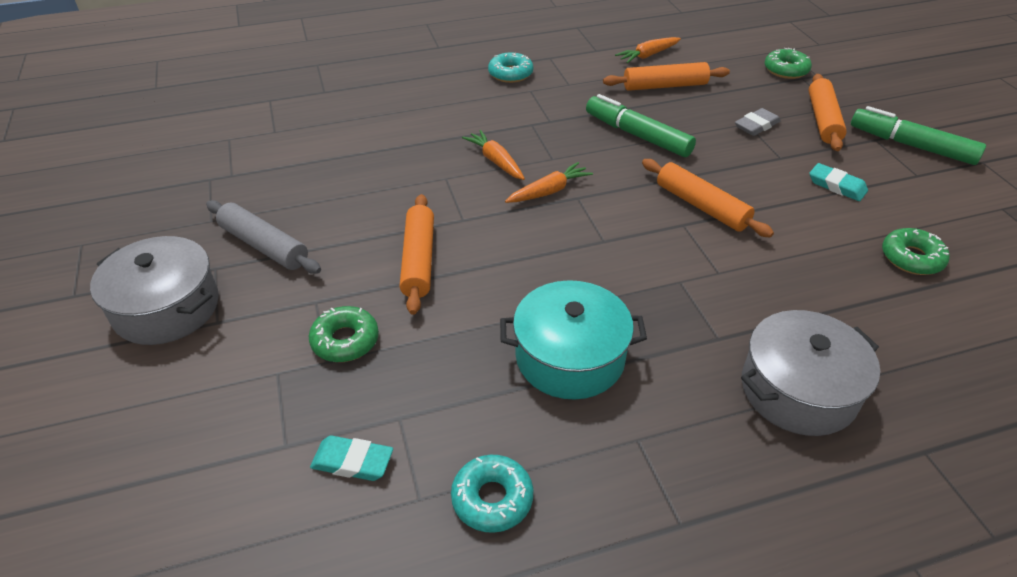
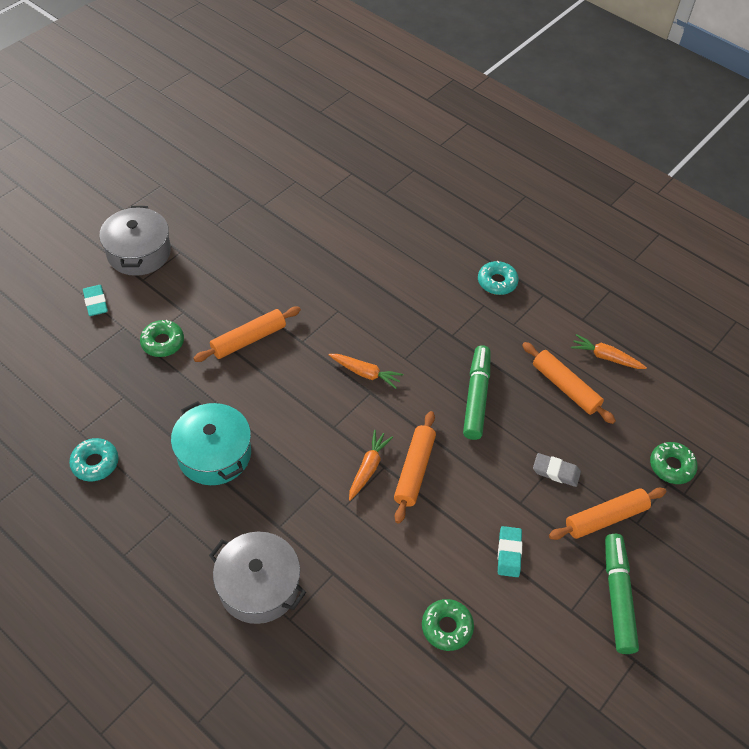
camera: 55 degrees right, 10 degrees up
grey rolling pin [206,200,321,274] -> none
turquoise eraser [310,436,393,481] -> turquoise eraser moved to [83,285,108,316]
orange carrot [462,130,525,180] -> orange carrot moved to [349,430,393,501]

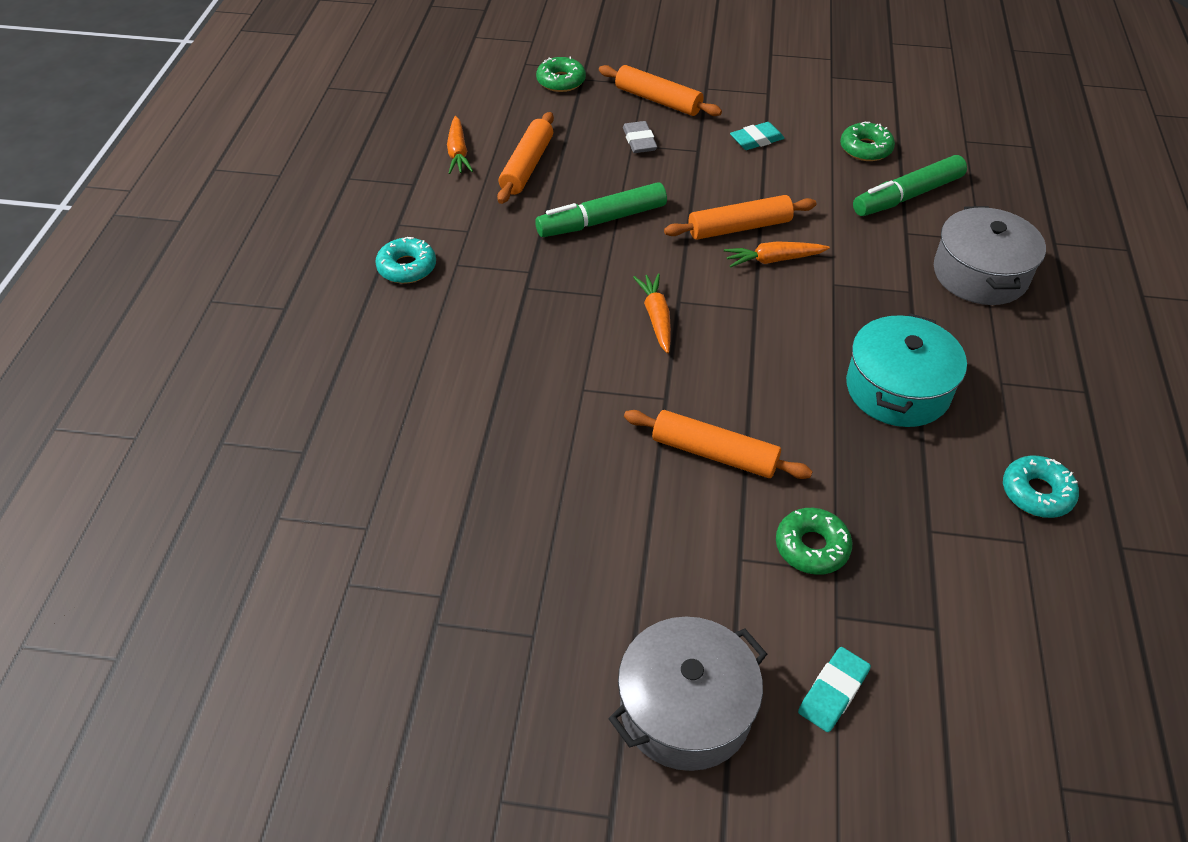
camera: 120 degrees left, 5 degrees down
green marker [605,534,639,654] -> green marker moved to [853,155,967,216]

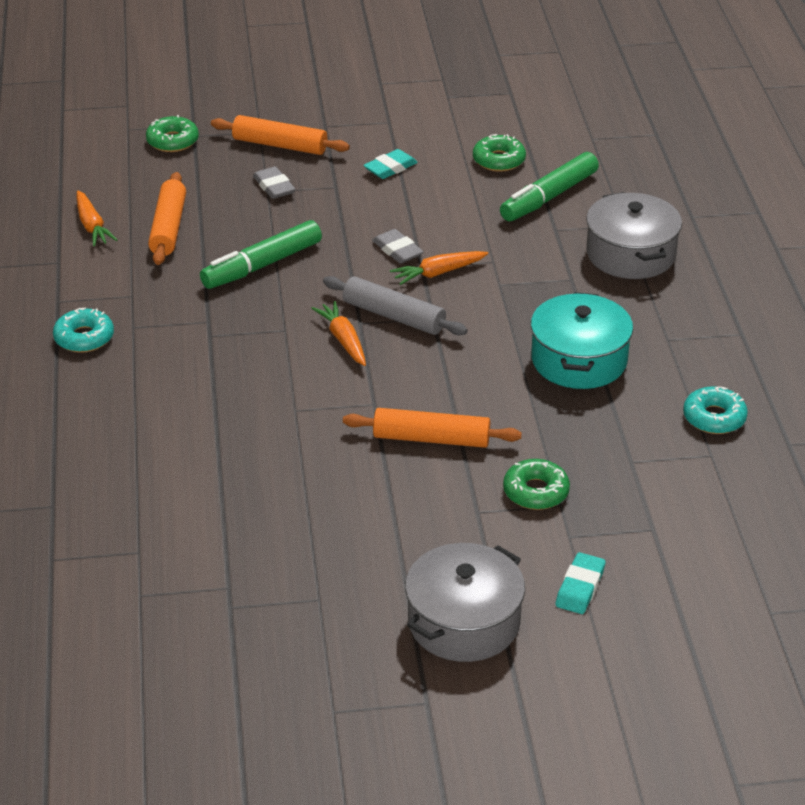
camera: 15 degrees left, 10 degrees down
orange rolling pin [664,195,816,240] -> grey eraser [372,229,424,264]
none -> grey rolling pin [323,276,468,335]

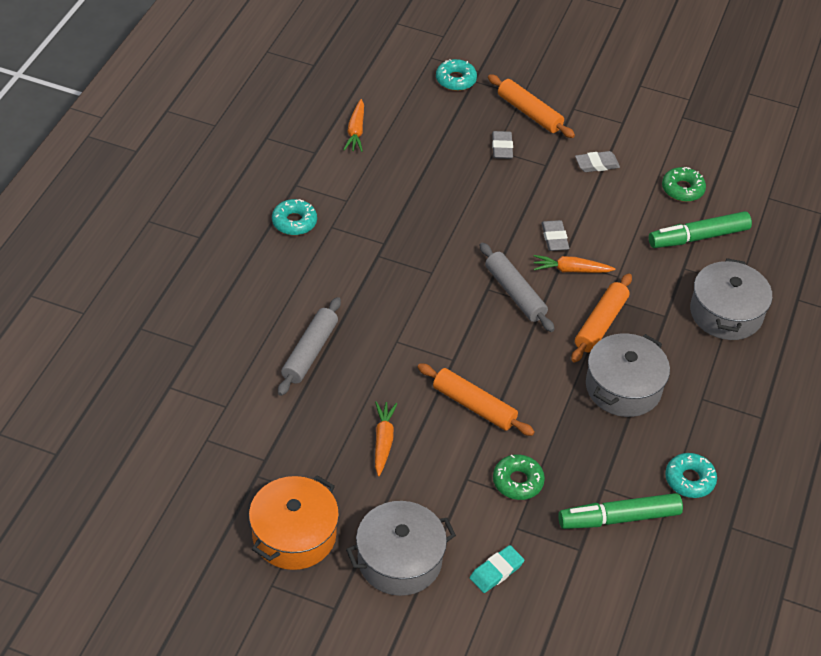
camera: 25 degrees right, 10 degrees up
green donut [146,115,199,152] -> turquoise donut [436,59,477,91]
orange rolling pin [148,172,186,265] -> orange rolling pin moved to [571,273,632,363]
green marker [200,220,322,289] -> green marker moved to [558,493,683,529]
orange carrot [311,301,366,366] -> orange carrot moved to [375,401,397,476]
turquoise eraser [363,149,418,179] -> grey eraser [575,151,620,172]
turquoise pot [531,292,633,389] -> grey pot [586,333,670,417]
none -> orange pot [249,475,339,570]
none -> grey rolling pin [278,297,341,396]

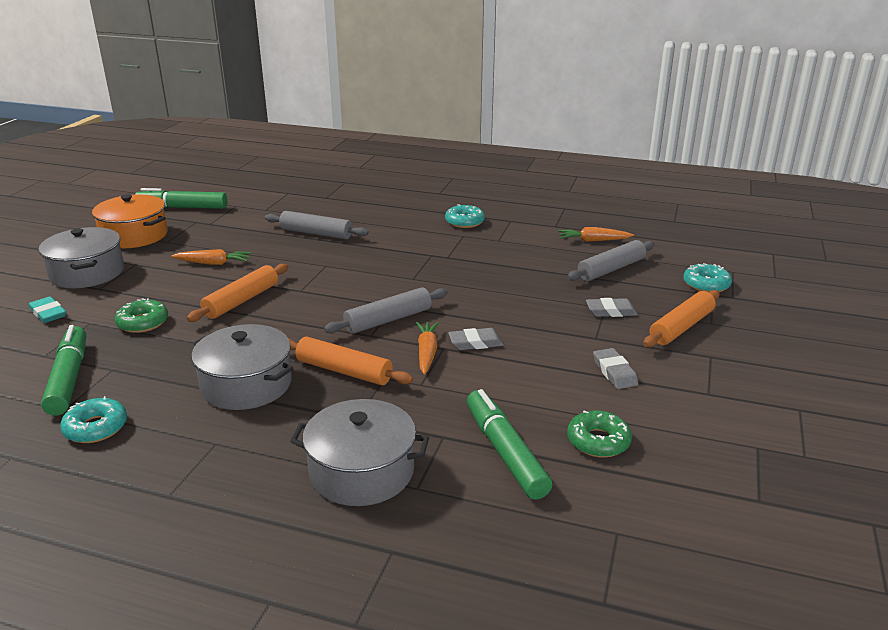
camera: 90 degrees right, 20 degrees down
none -> green marker [135,188,227,209]
none -> grey rolling pin [567,240,655,281]

